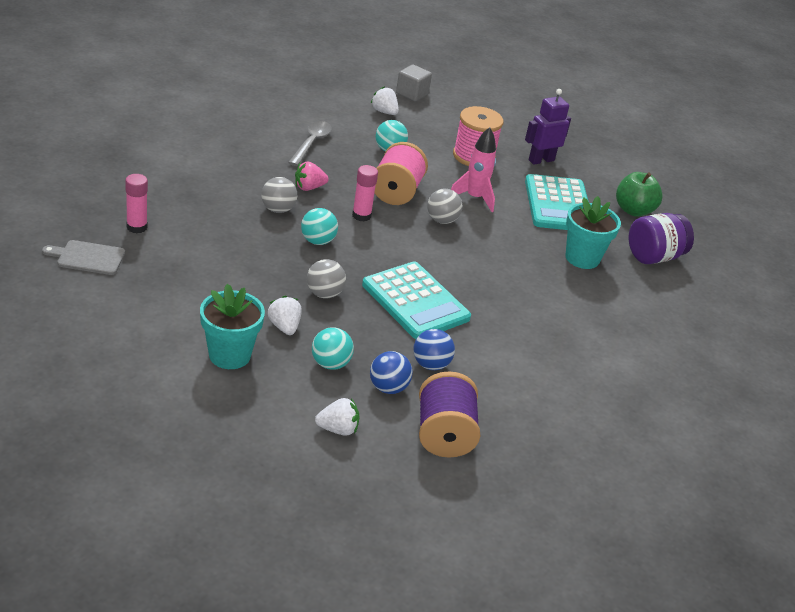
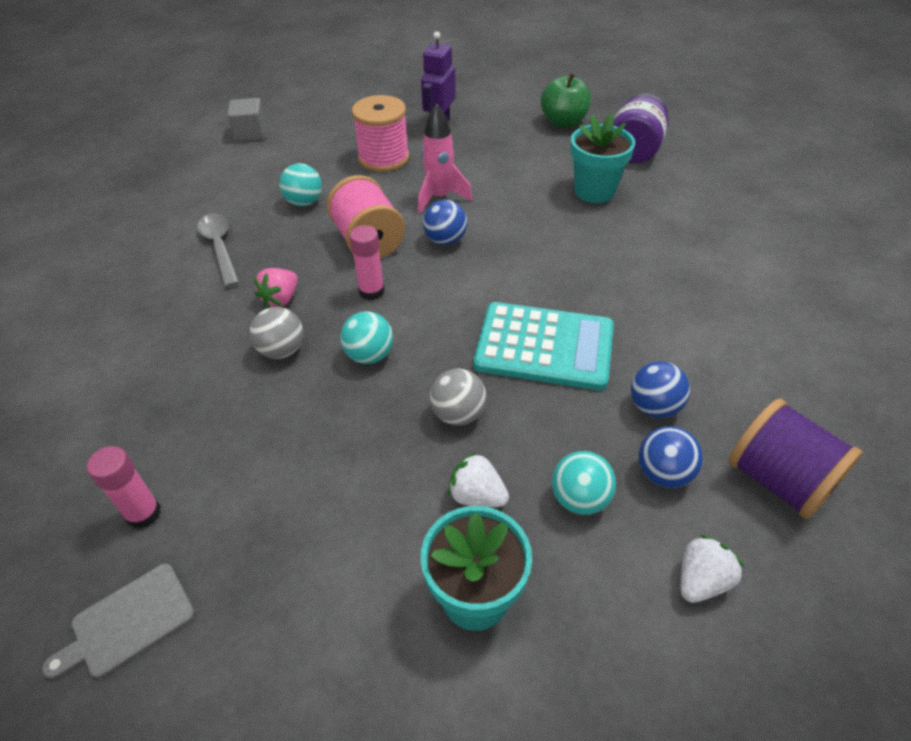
camera: 35 degrees left, 10 degrees up
white strawberry [370,86,399,115] -> none
grey ball [427,189,463,224] -> blue ball [423,200,467,245]
turquoise calculator [525,174,589,230] -> none

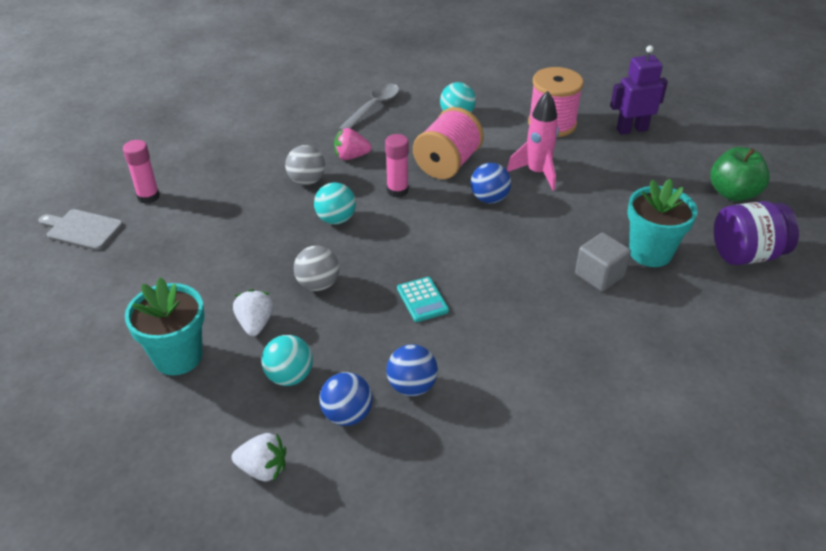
camera: 55 degrees right, 5 degrees down
grey cube [227,98,266,142] -> grey cube moved to [575,232,631,291]
turquoise calculator [474,302,614,390] -> turquoise calculator [397,277,449,322], size x0.45
purple spool [729,399,863,519] -> none

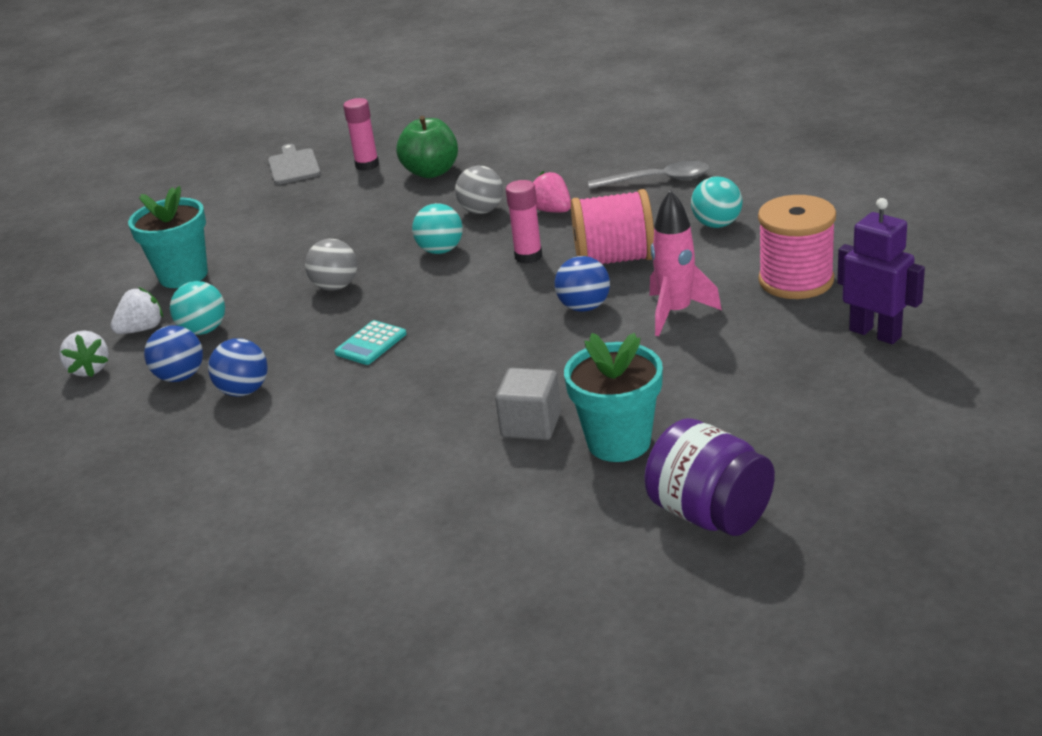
camera: 60 degrees right, 10 degrees down
white strawberry [233,289,273,336] -> white strawberry moved to [111,287,163,334]
green apple [710,147,770,201] -> green apple moved to [396,116,458,178]

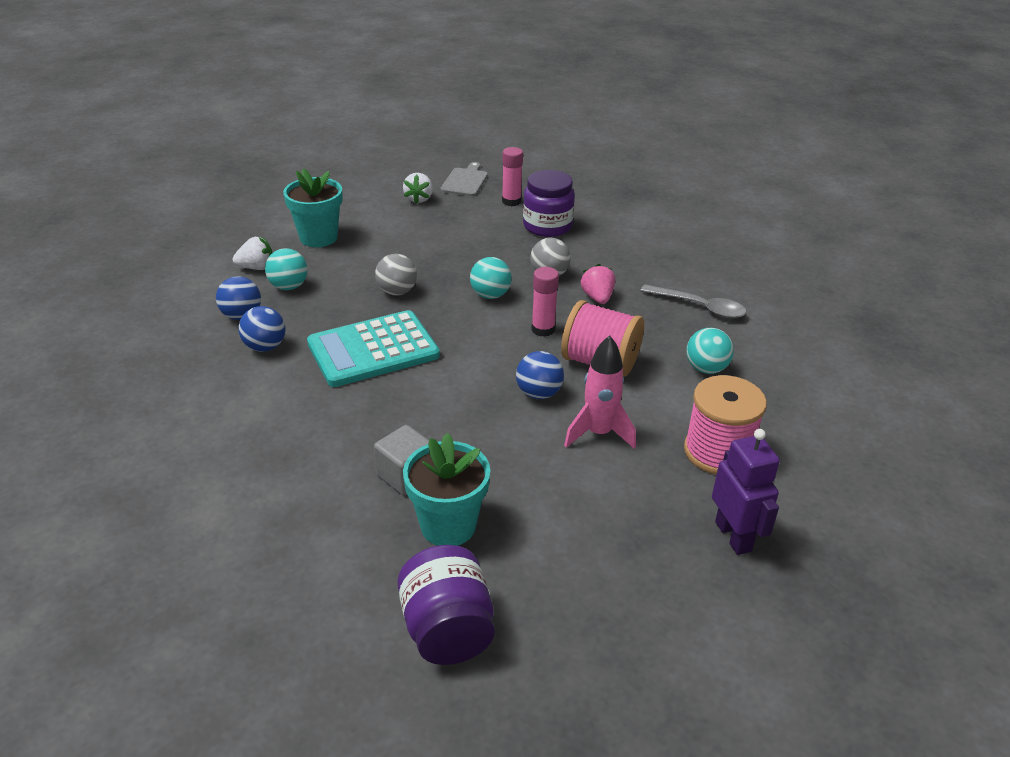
camera: 25 degrees right, 5 degrees up
white strawberry [59,331,109,377] -> white strawberry moved to [403,173,433,204]
turquoise calculator [335,320,406,365] -> turquoise calculator [307,310,440,387], size x2.23
green apple [396,116,458,178] -> purple jar [523,170,575,237]

